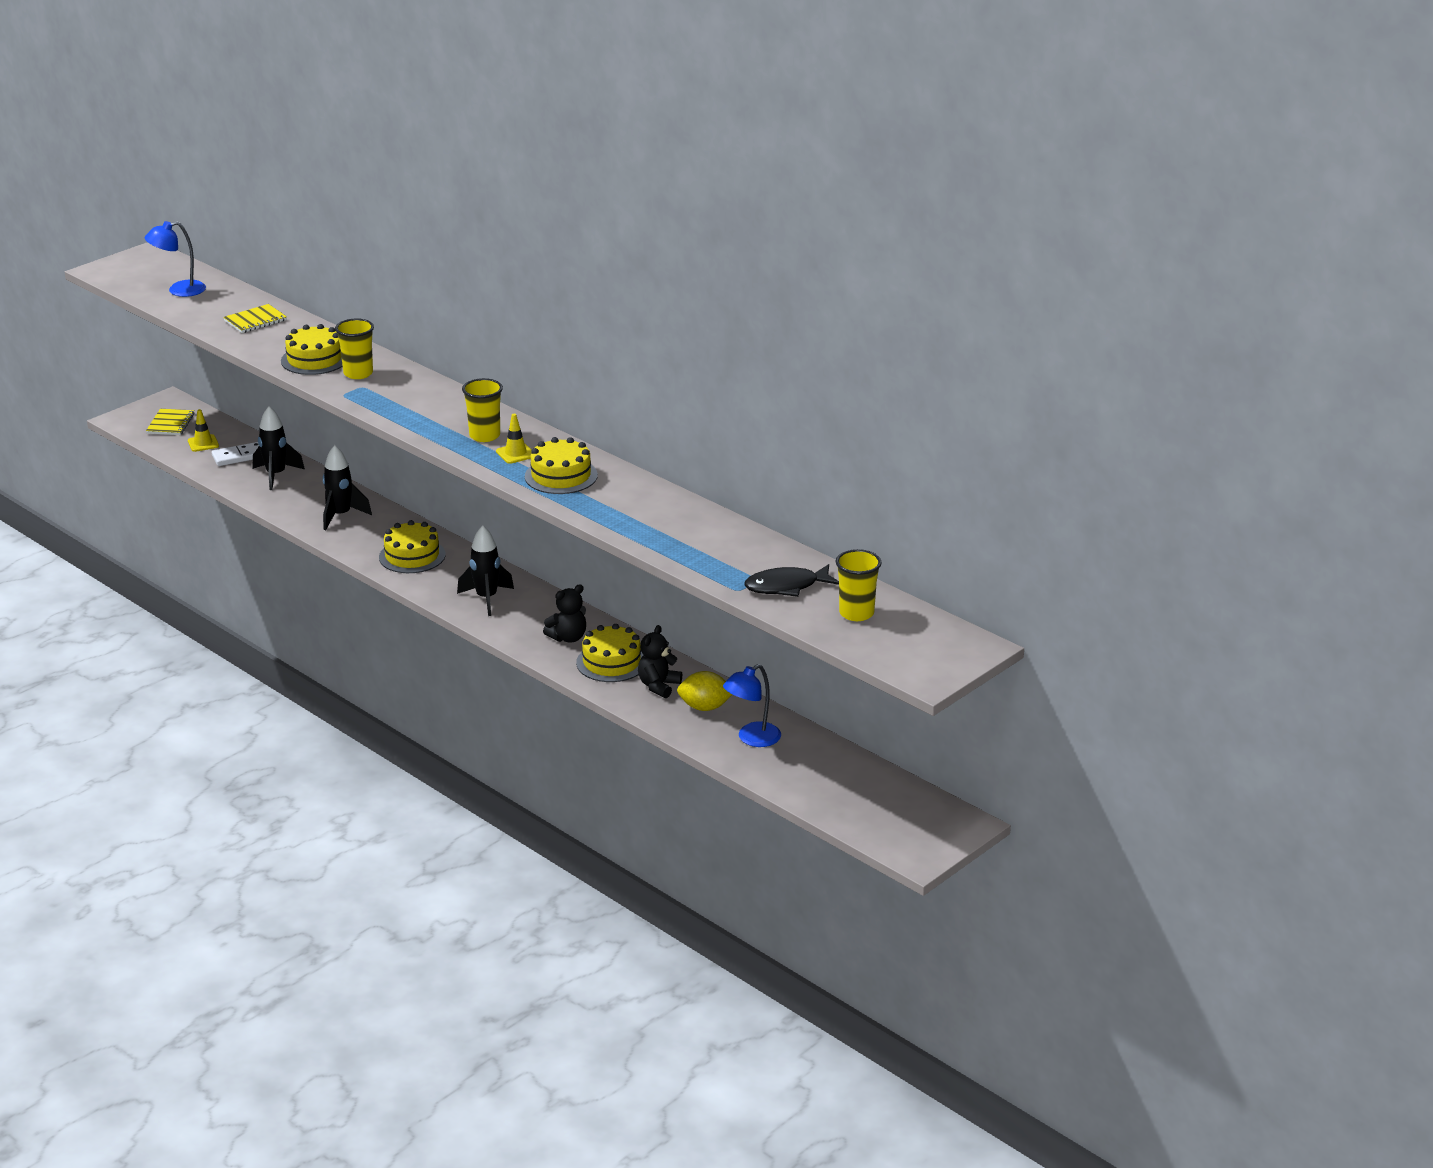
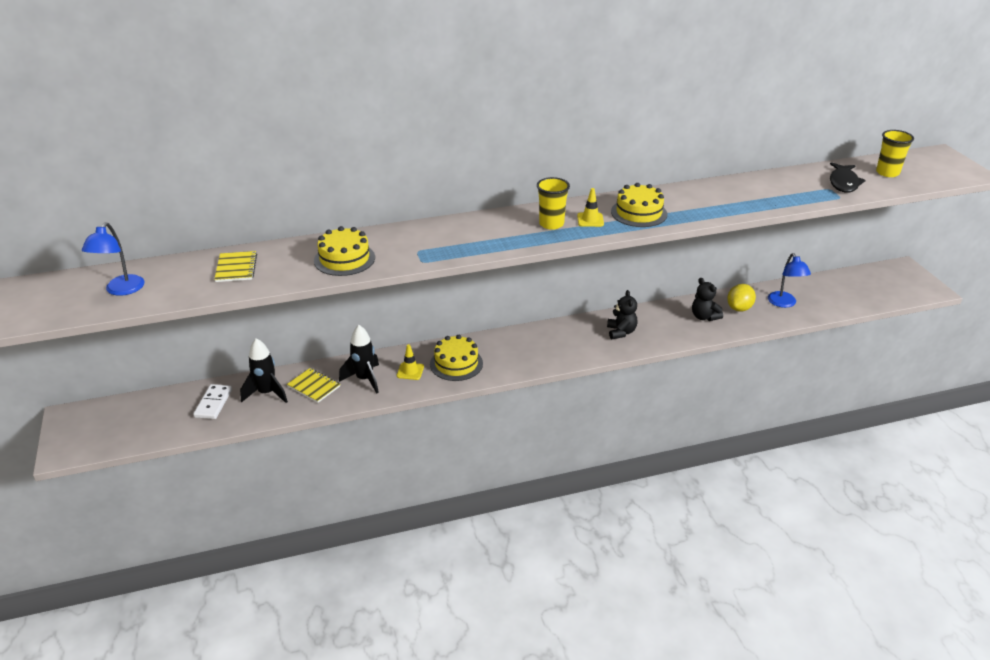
camera: 60 degrees left, 5 degrees up
yellow notebook [146,409,194,435] -> yellow notebook moved to [287,368,340,403]
yellow traffic cone [188,409,219,452] -> yellow traffic cone moved to [397,344,424,380]
yellow cup [335,318,374,379] -> none
black rocket [457,525,514,616] -> none
yellow cake [576,624,643,682] -> none

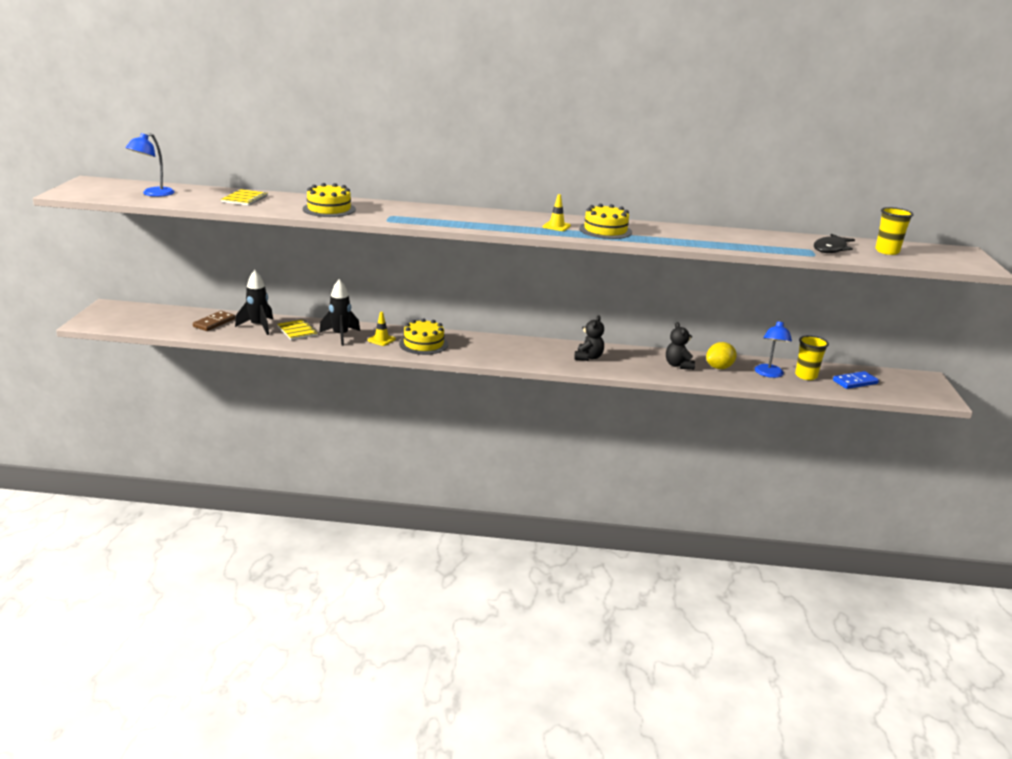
camera: 20 degrees right, 10 degrees down
white domino [193,384,232,419] -> brown domino [193,311,235,331]
yellow cup [537,177,570,230] -> yellow cup moved to [795,335,829,380]
none -> blue domino [833,371,879,389]

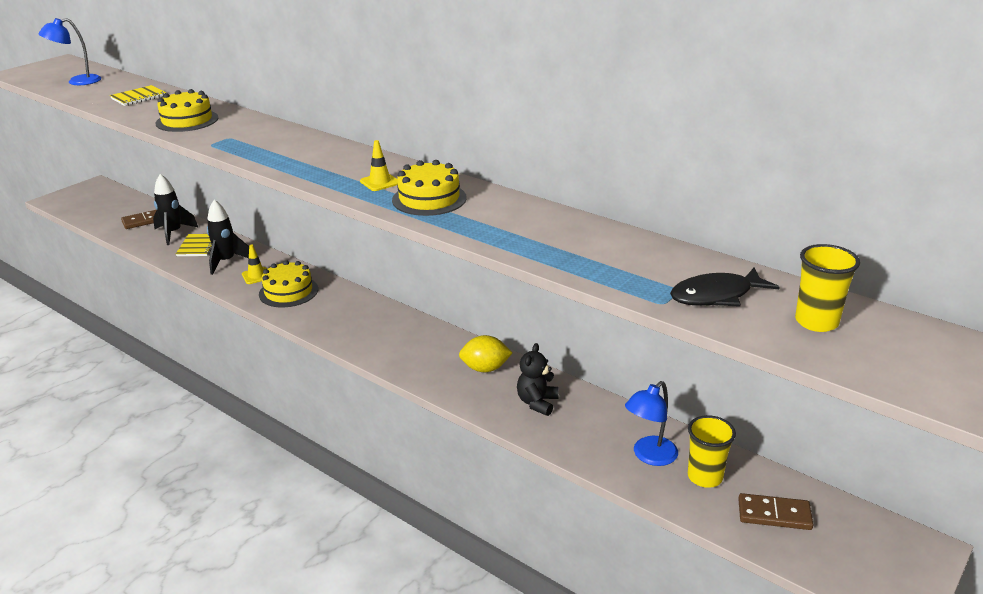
camera: 35 degrees right, 5 degrees up
black teddy bear [574,315,604,361] -> none
yellow lemon [706,342,737,369] -> yellow lemon moved to [459,335,512,372]
blue domino [833,371,879,389] -> brown domino [738,493,814,530]

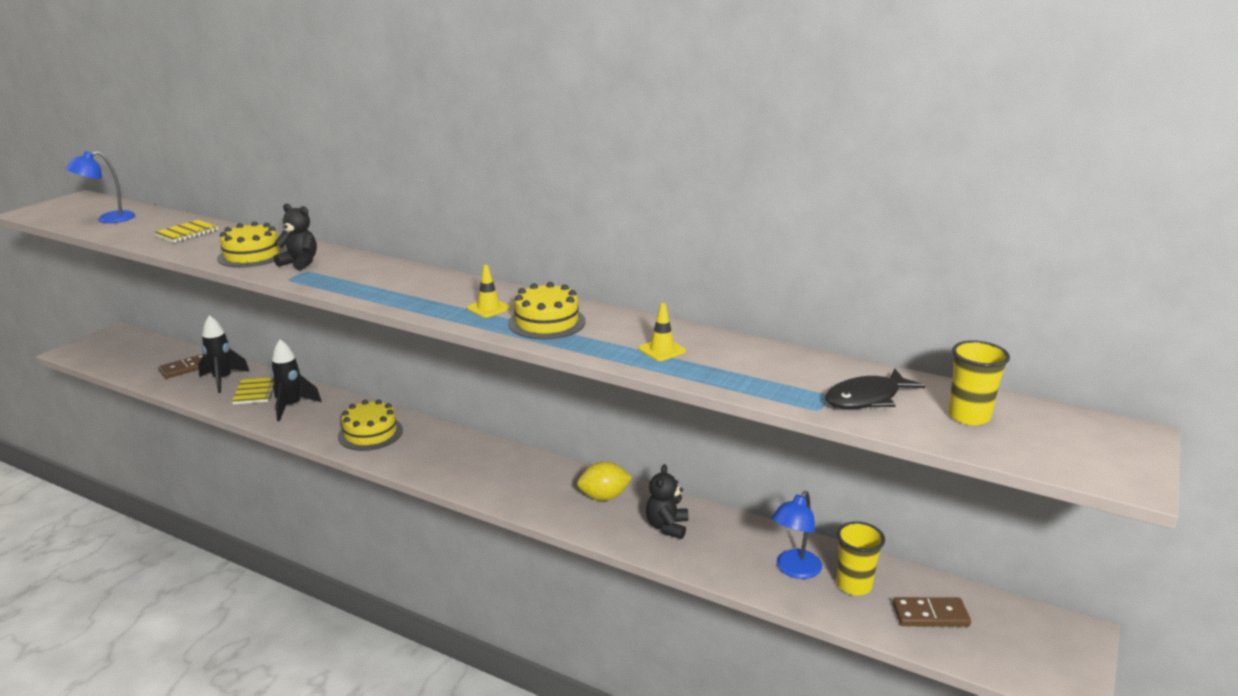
camera: 10 degrees left, 5 degrees down
yellow traffic cone [242,245,267,284] -> yellow traffic cone moved to [639,303,686,361]
none -> black teddy bear [274,204,317,270]

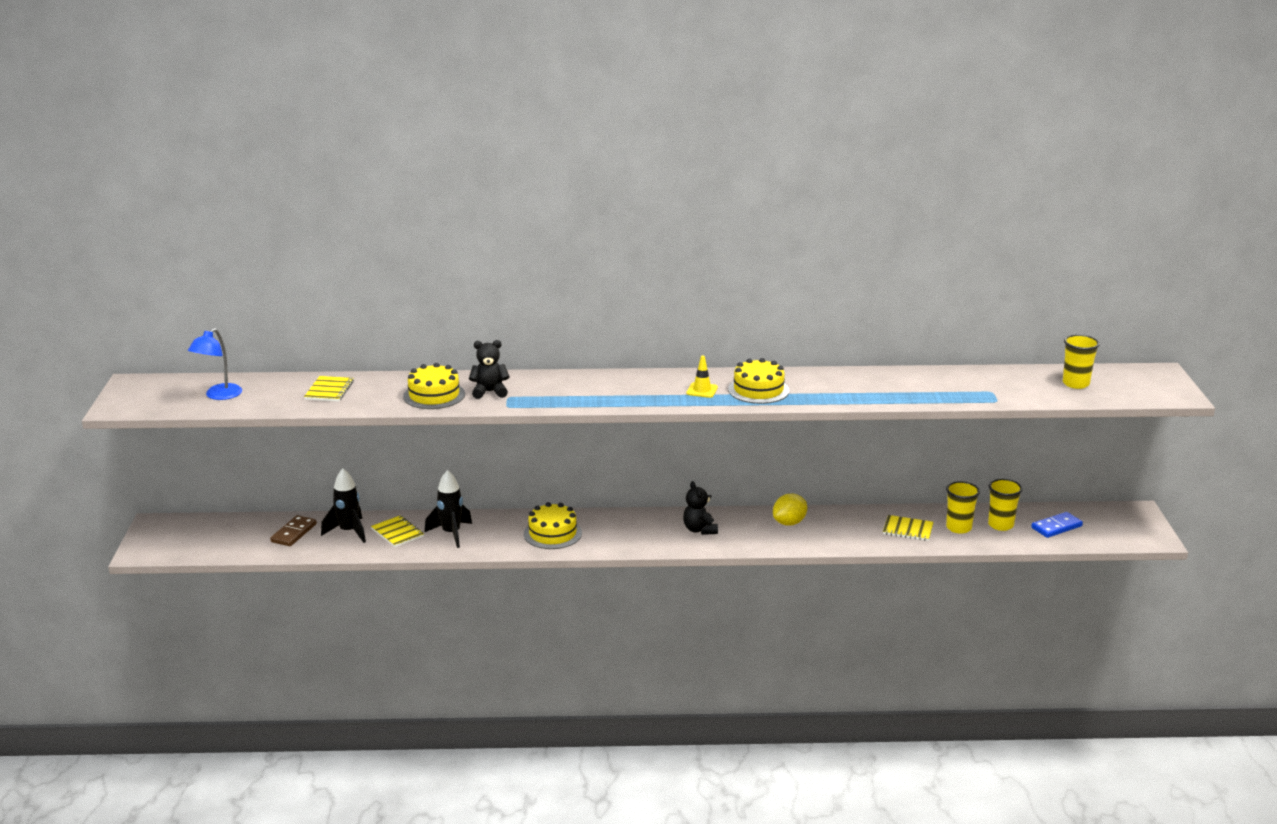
camera: 30 degrees left, 0 degrees up
yellow traffic cone [639,303,686,361] -> none
black teddy bear [646,464,689,539] -> black teddy bear moved to [683,481,718,535]
blue lamp [772,491,822,579] -> yellow cup [946,481,980,534]
black fish [825,369,925,409] -> none
brown domino [892,597,971,627] -> blue domino [1031,512,1083,538]
none -> yellow notebook [883,515,934,541]

